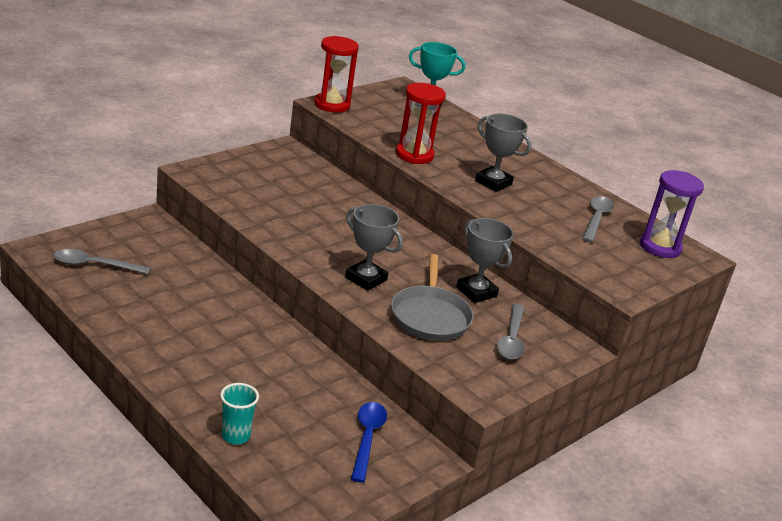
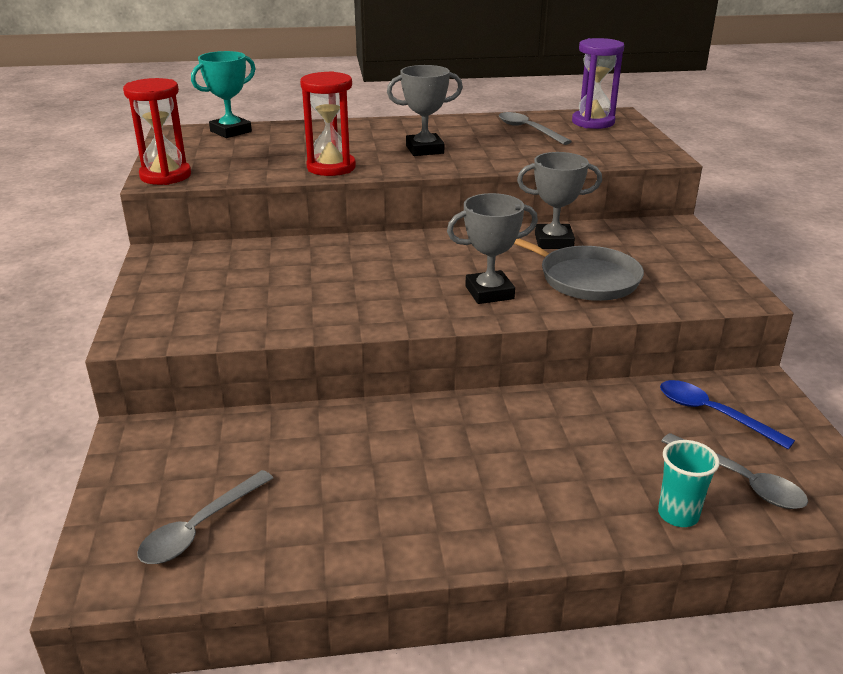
camera: 50 degrees left, 0 degrees up
grey spoon [497,304,525,360] -> grey spoon moved to [661,433,808,509]

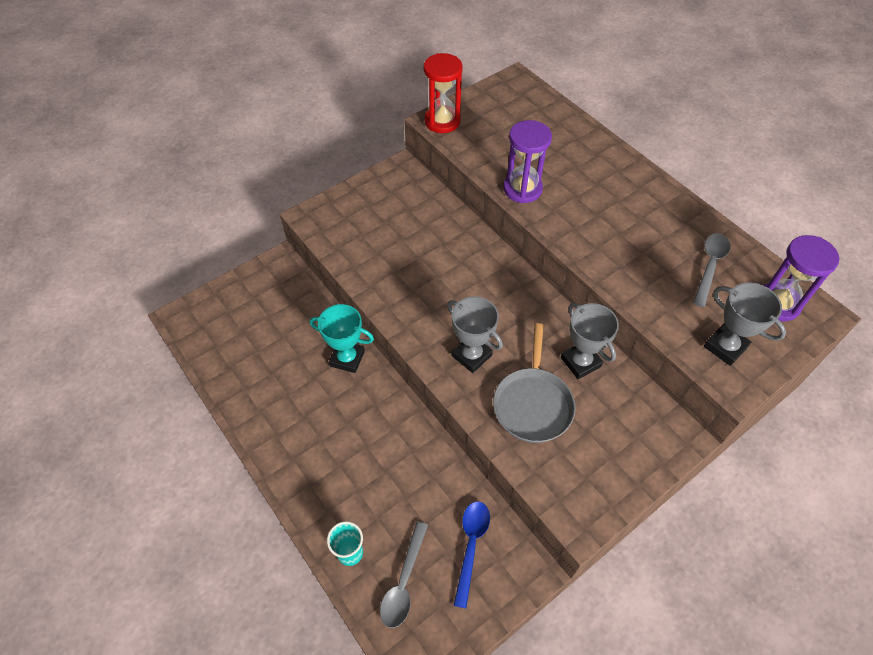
camera: 60 degrees right, 25 degrees up
grey spoon [137,470,273,564] -> none
turquoise trophy [191,51,256,138] -> turquoise trophy moved to [310,304,374,373]
red hourglass [300,71,356,176] -> purple hourglass [503,120,552,203]
grey trophy [387,65,463,156] -> grey trophy moved to [704,282,786,366]

